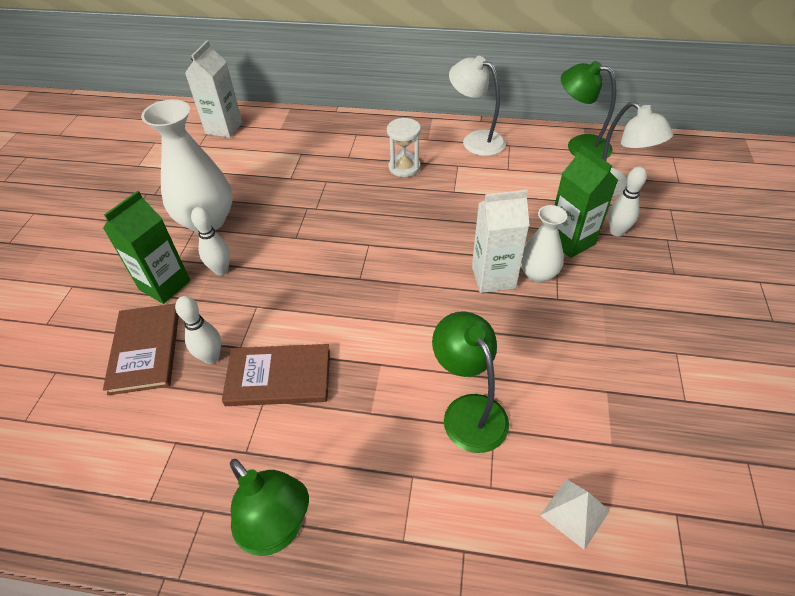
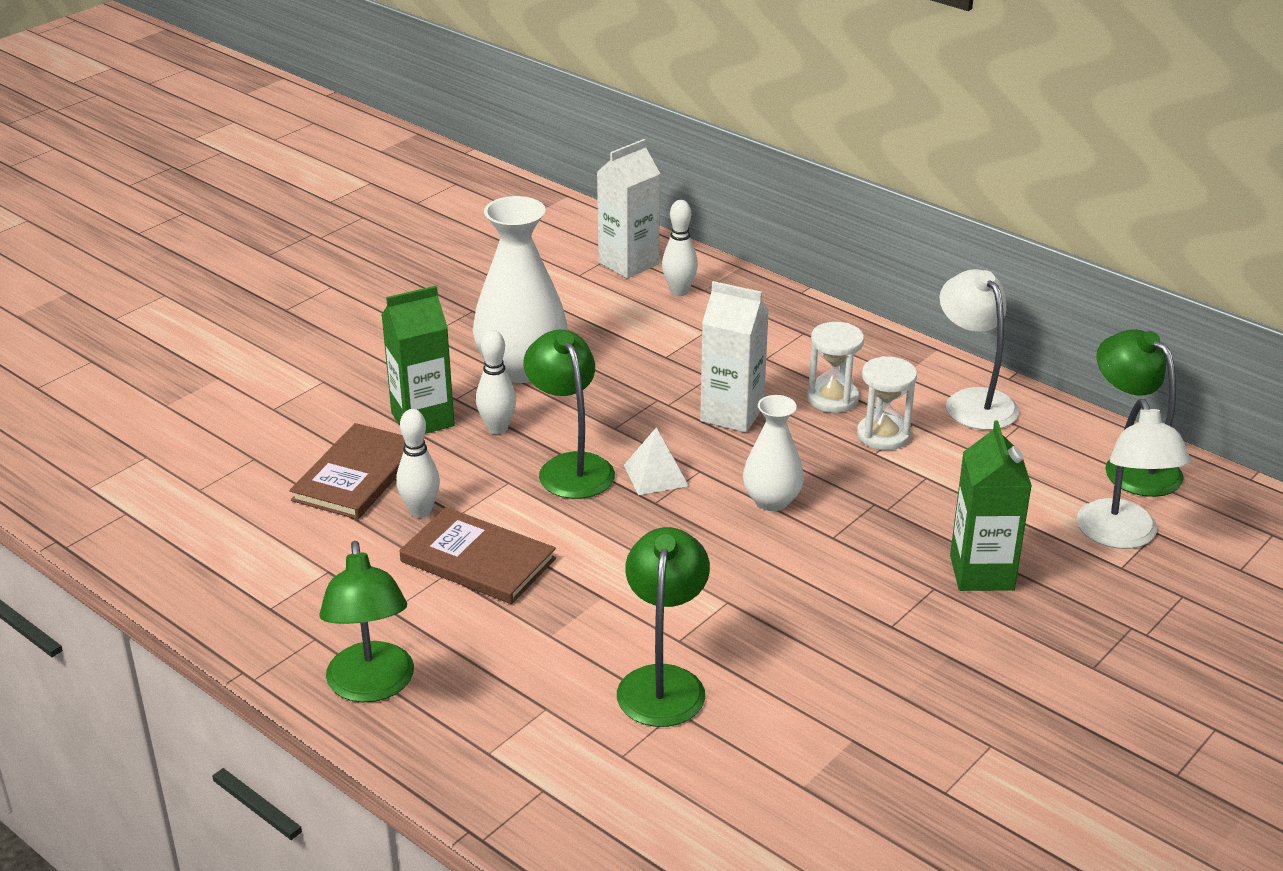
camera: 30 degrees right, 15 degrees down
white carton [472,190,530,293] -> white carton moved to [700,281,769,433]
white vase [521,205,567,283] -> white vase moved to [743,395,804,511]
white pyramid [540,479,610,550] -> white pyramid moved to [624,427,689,495]
white bowling pin [608,167,647,236] -> white bowling pin moved to [662,200,698,296]
none -> green lamp [524,330,615,499]
none -> white hourglass [857,356,917,450]

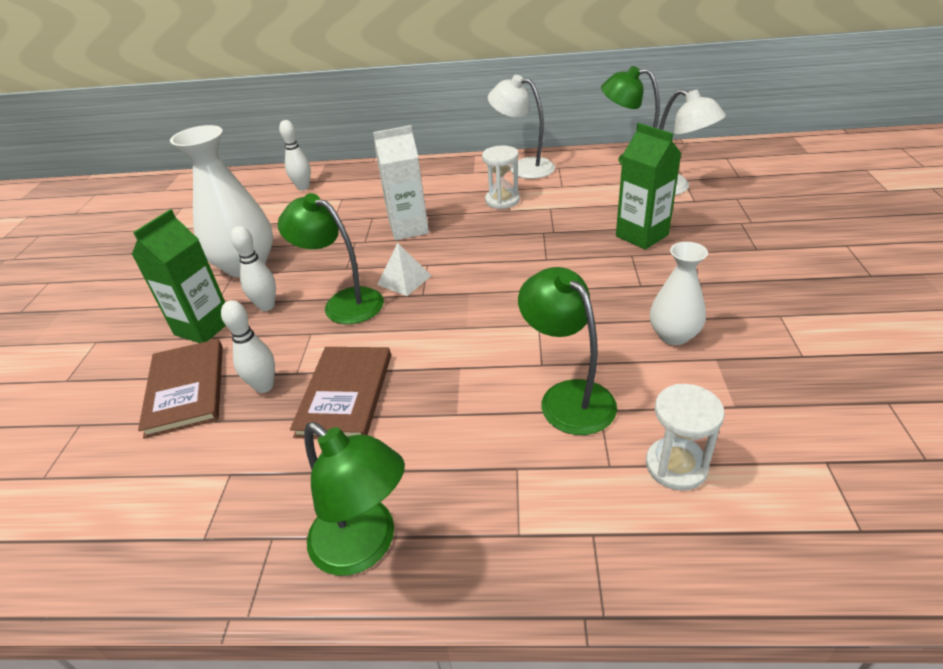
camera: 35 degrees left, 5 degrees up
brown book [399,507,556,604] -> brown book turned 75 degrees counterclockwise [290,347,391,439]
white carton [597,139,660,278] -> none
white vase [743,395,804,511] -> white vase moved to [650,242,708,345]
white hourglass [807,322,864,413] -> white hourglass moved to [646,384,725,491]

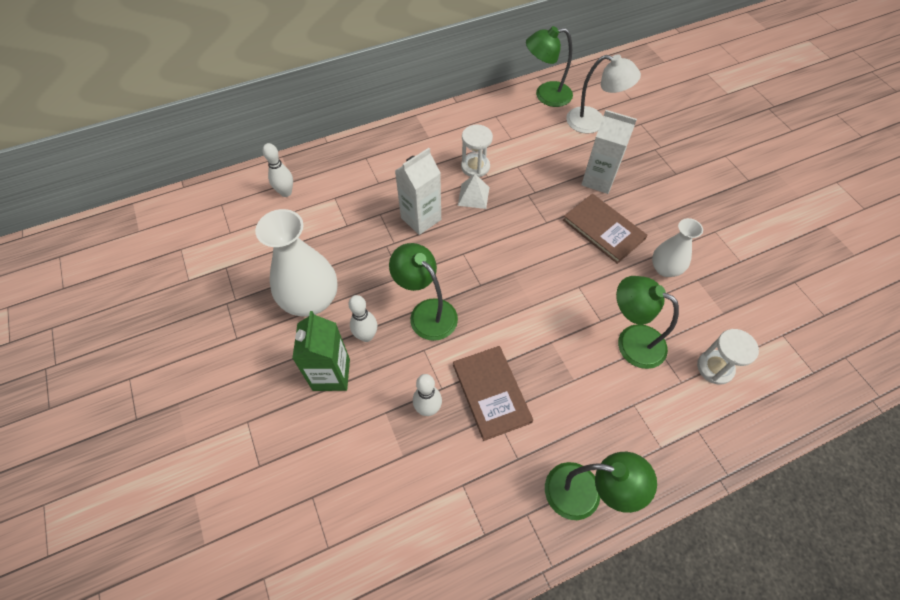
camera: 30 degrees left, 20 degrees up
brown book [138,339,223,439] -> brown book moved to [563,194,647,264]
green lamp [278,193,384,324] -> green lamp turned 45 degrees clockwise [389,243,458,341]
white pyramid [377,243,431,296] -> white pyramid moved to [458,174,489,209]
white lamp [488,75,555,179] -> none
green carton [616,123,682,250] -> white carton [581,110,637,194]

